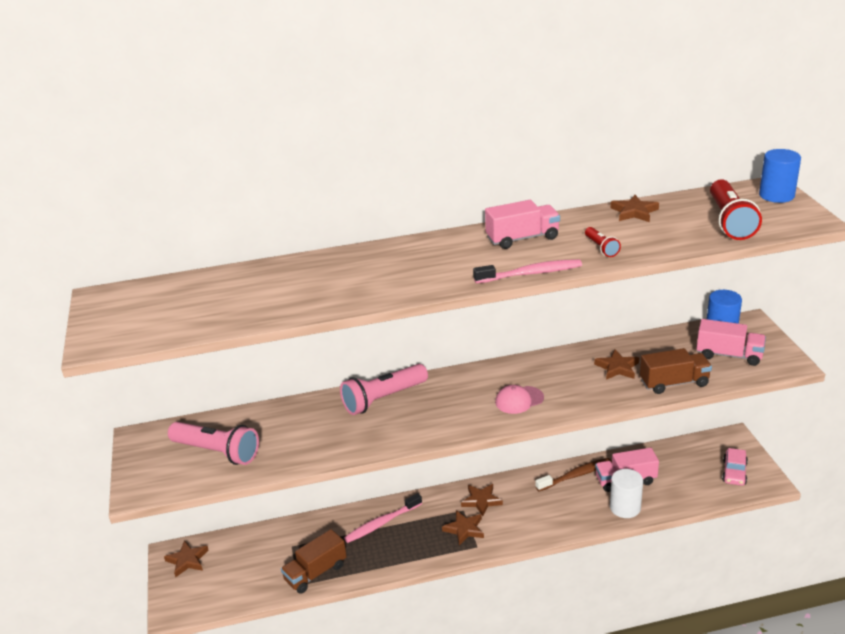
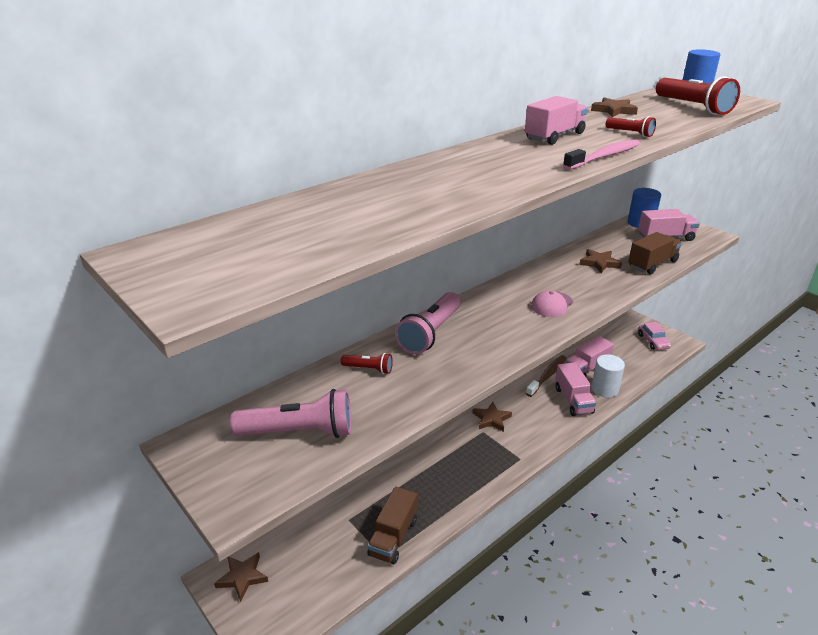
camera: 30 degrees left, 0 degrees up
pink toothbrush [344,493,422,543] -> none
brown star [442,510,484,546] -> none
none -> red flashlight [341,353,393,374]
none -> pink truck [555,362,596,416]

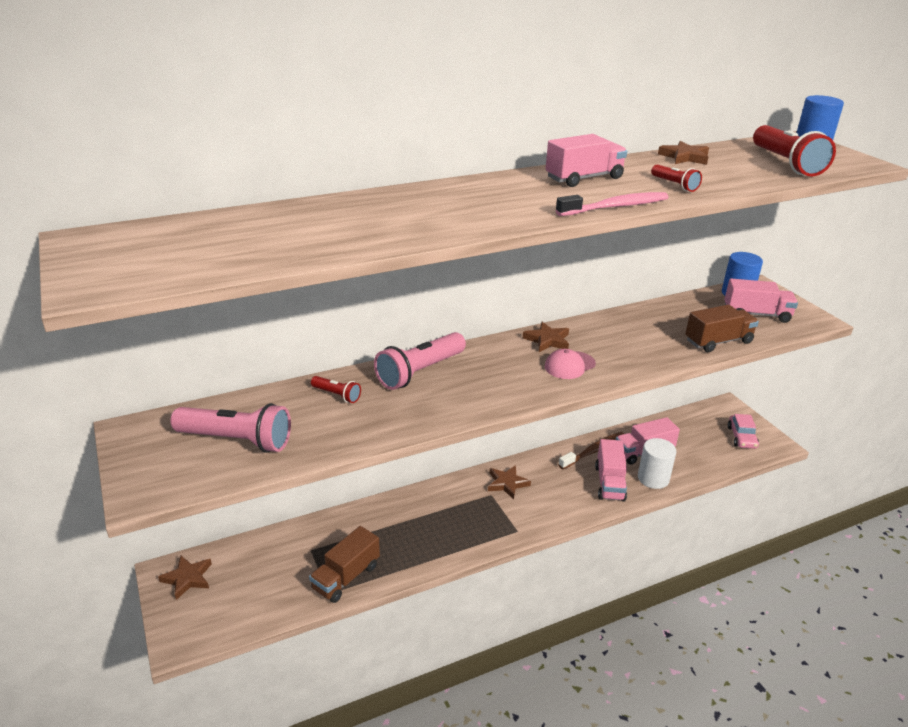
camera: 15 degrees right, 0 degrees up
brown star [579,249,622,273] -> brown star moved to [523,322,569,352]

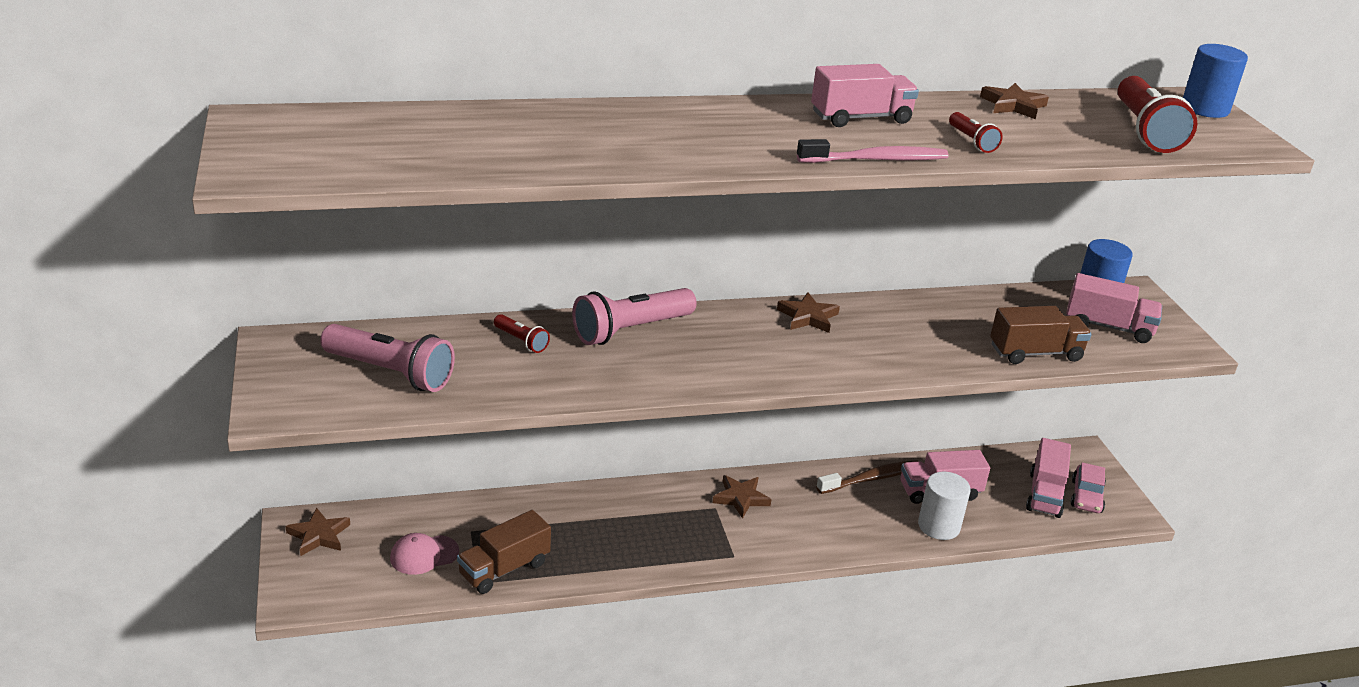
camera: 10 degrees right, 0 degrees up
pink cap [545,349,596,379] -> pink cap moved to [390,533,459,575]
pink truck [595,439,627,502] -> pink truck moved to [1026,438,1071,518]

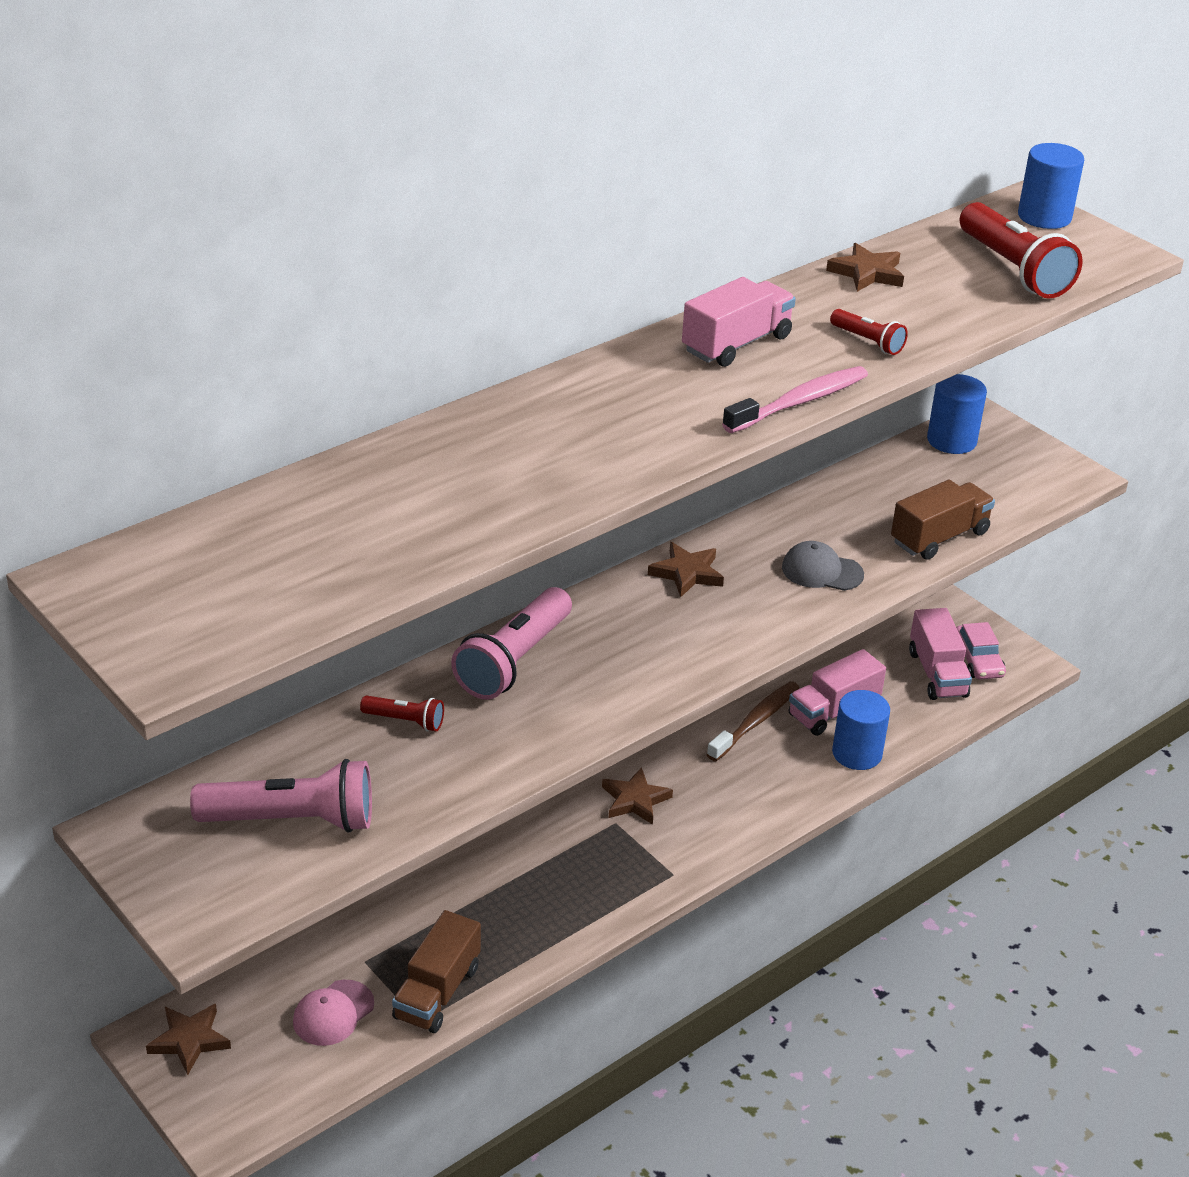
camera: 25 degrees left, 5 degrees up
white cylinder [918,472,971,540] -> blue cylinder [832,690,890,770]
pink truck [1066,273,1162,343] -> none
none -> grey cap [782,541,864,591]

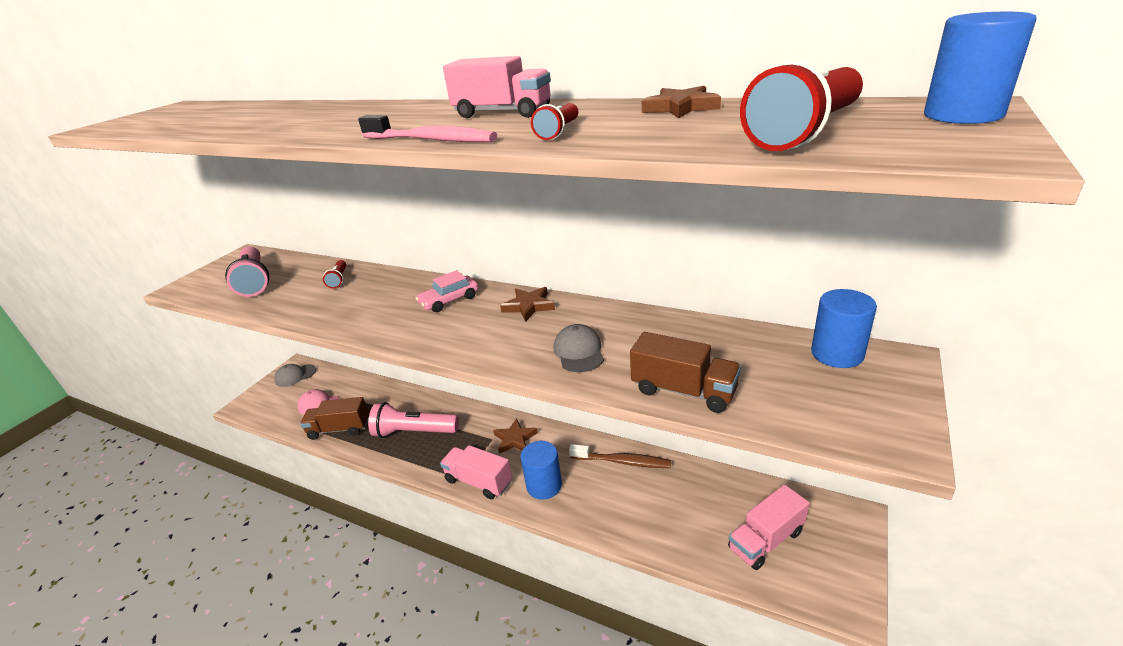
camera: 70 degrees right, 5 degrees down
brown star [146,1004,231,1075] -> grey cap [274,364,316,387]
pink flashlight [451,587,572,700] -> pink flashlight moved to [368,402,459,438]
pink truck [789,649,886,736] -> pink truck moved to [440,445,512,499]
blue cylinder [832,690,890,770] -> blue cylinder moved to [520,441,562,500]
pink car [956,622,1006,679] -> pink car moved to [416,270,478,312]

